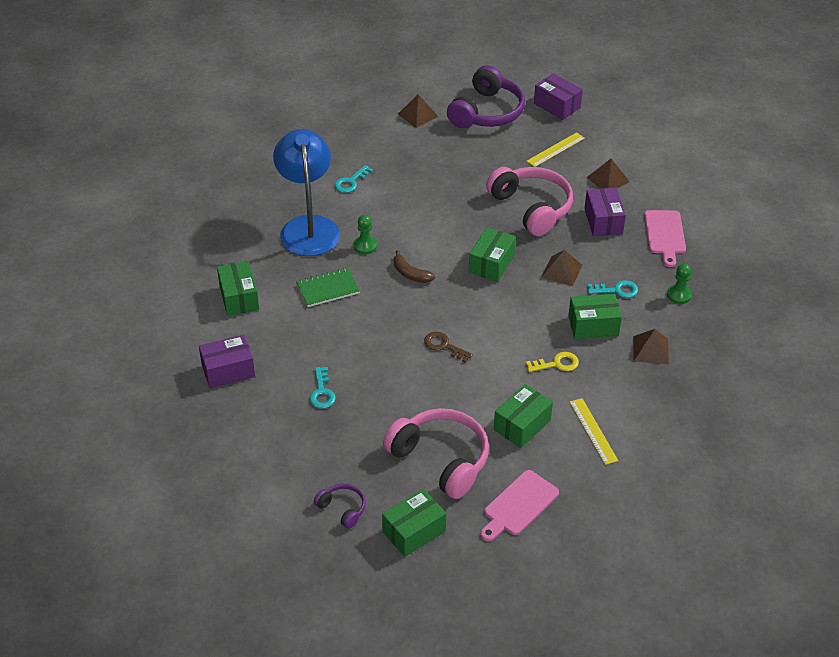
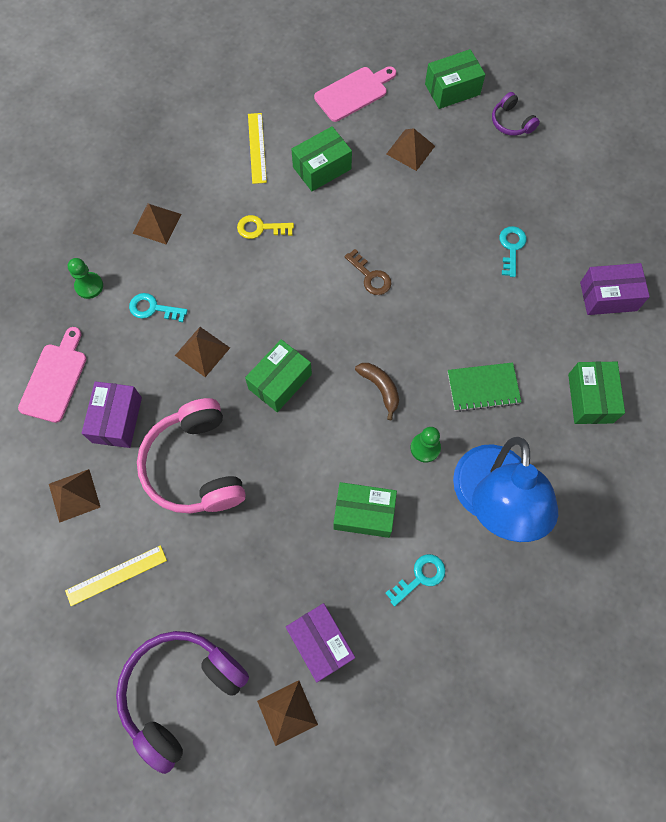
camera: 165 degrees left, 25 degrees up
pink headphones [383,408,489,499] -> brown pyramid [387,128,435,171]
purple box [534,73,583,120] -> purple box moved to [286,603,355,682]
green box [568,294,622,339] -> green box moved to [333,482,397,538]

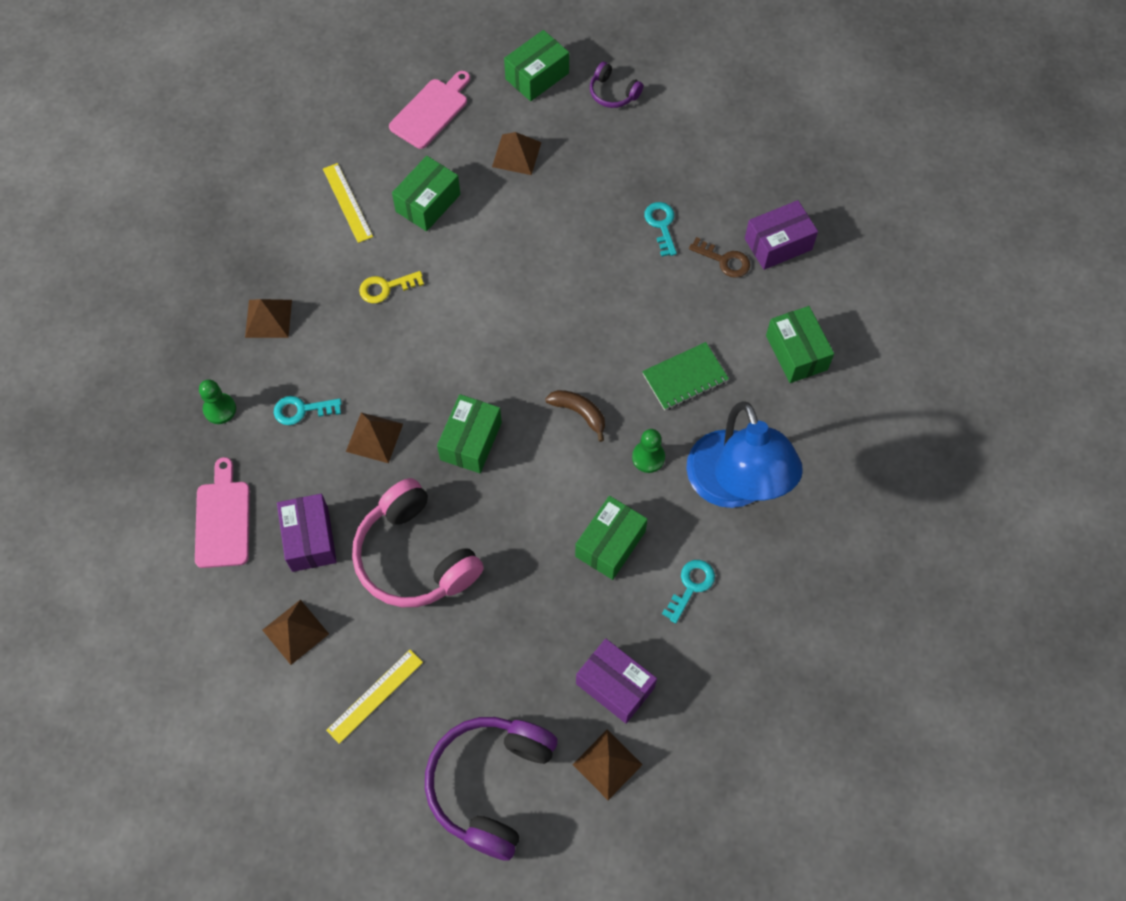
camera: 20 degrees left, 5 degrees down
green box [333,482,397,538] -> green box turned 45 degrees counterclockwise [575,496,648,580]
brown key [344,249,392,295] -> brown key moved to [689,237,750,278]

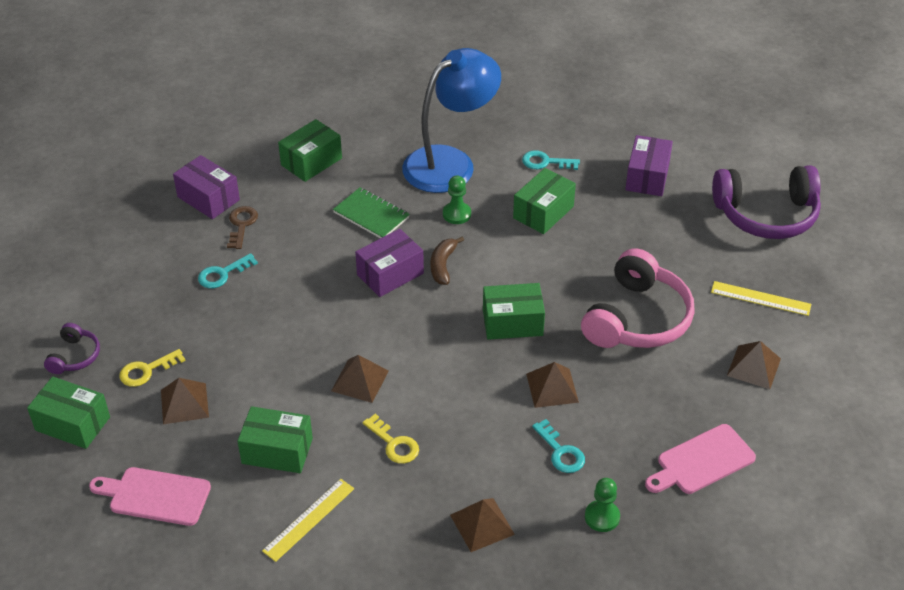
camera: 115 degrees left, 20 degrees down
purple box [277,494,337,572] -> purple box moved to [355,229,424,297]
brown pyramid [572,730,643,800] -> brown pyramid moved to [331,355,389,403]
green box [575,496,648,580] -> green box turned 60 degrees counterclockwise [513,168,576,234]
none -> yellow key [119,349,186,387]

